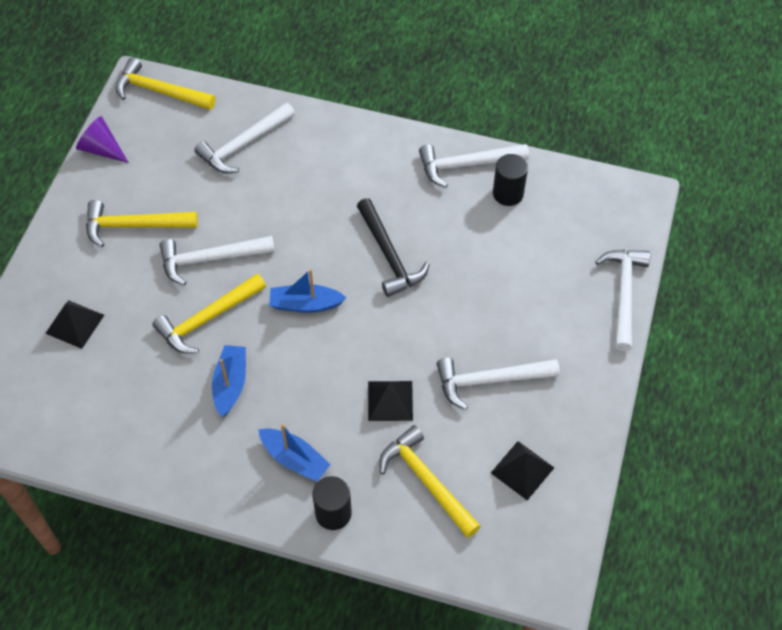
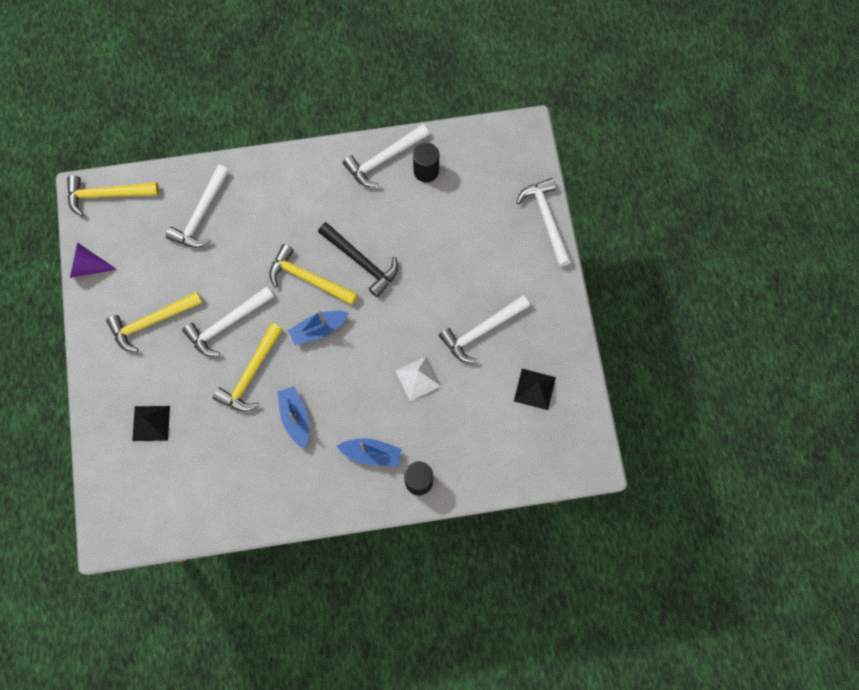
camera: 25 degrees left, 15 degrees up
black pyramid [368,381,413,421] -> white pyramid [395,356,442,401]
yellow hammer [379,425,481,538] -> yellow hammer moved to [269,244,358,305]

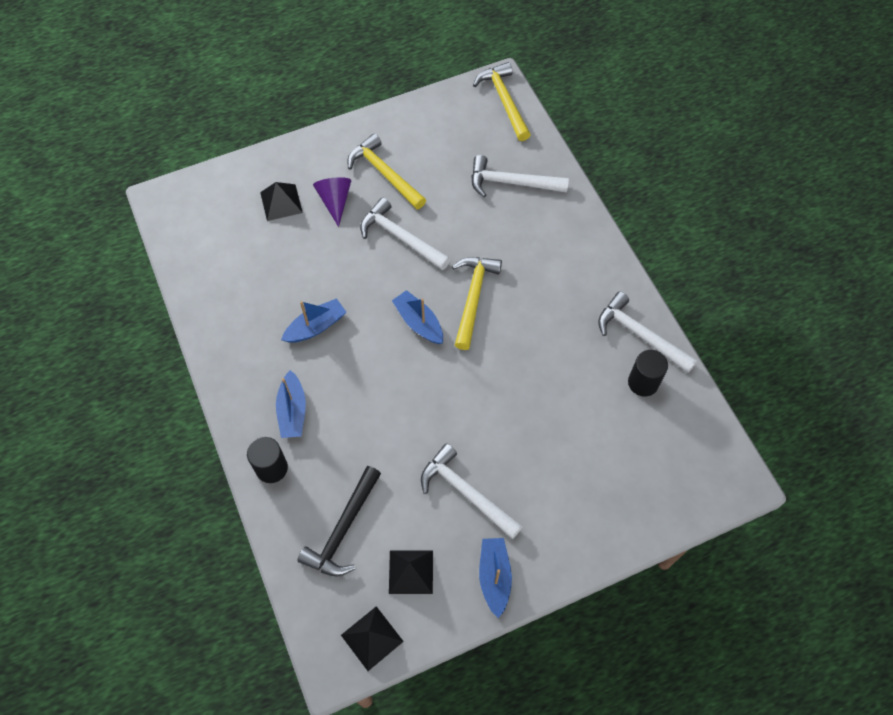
camera: 75 degrees right, 10 degrees down
purple cone [70,242,117,278] -> purple cone moved to [313,177,351,227]
yellow hammer [213,323,283,412] -> none
black hammer [318,222,398,298] -> black hammer moved to [298,466,381,576]
white pyramid [395,356,442,401] -> none
white hammer [516,178,571,267] -> none
none -> black pyramid [341,606,404,671]
none -> blue boat [479,538,512,618]

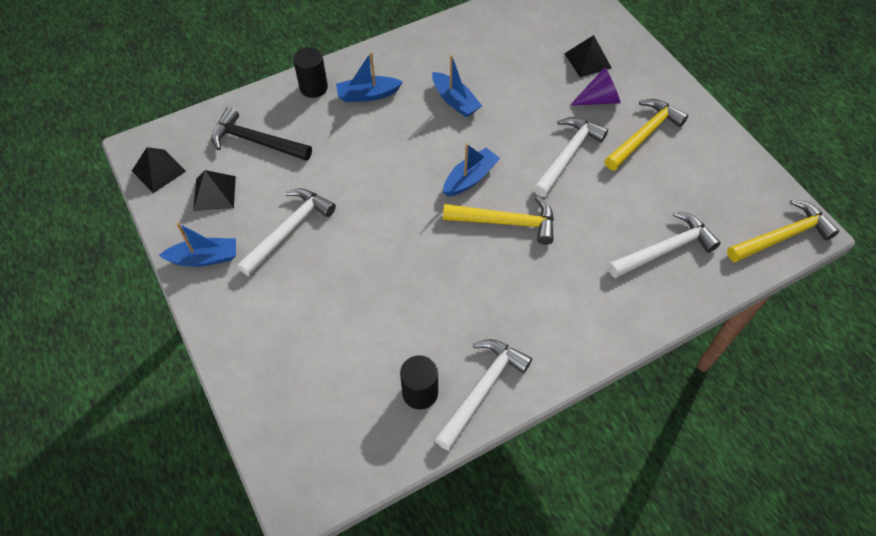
camera: 85 degrees right, 5 degrees down
white hammer [472,155,569,197] -> white hammer turned 60 degrees clockwise [608,212,721,278]

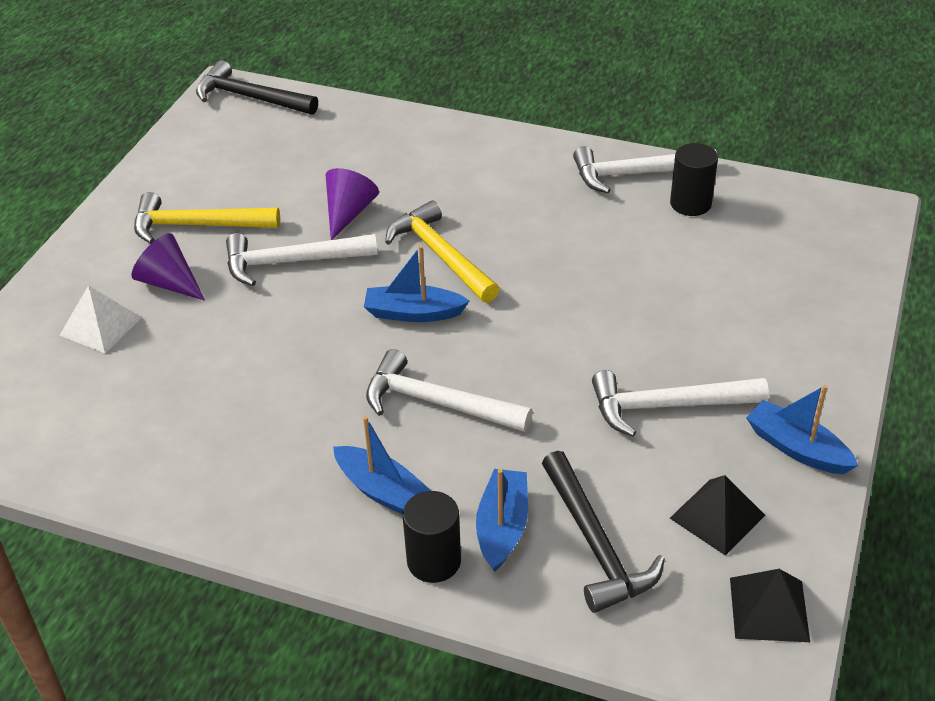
camera: 130 degrees left, 15 degrees down
blue boat [432,55,482,117] -> blue boat moved to [476,469,528,572]
black pyramid [564,35,612,77] -> white pyramid [60,285,142,353]
white hammer [608,212,721,278] -> white hammer moved to [366,349,533,432]
yellow hammer [727,199,839,262] -> black hammer [196,60,318,115]
none -> purple cone [325,168,379,240]

